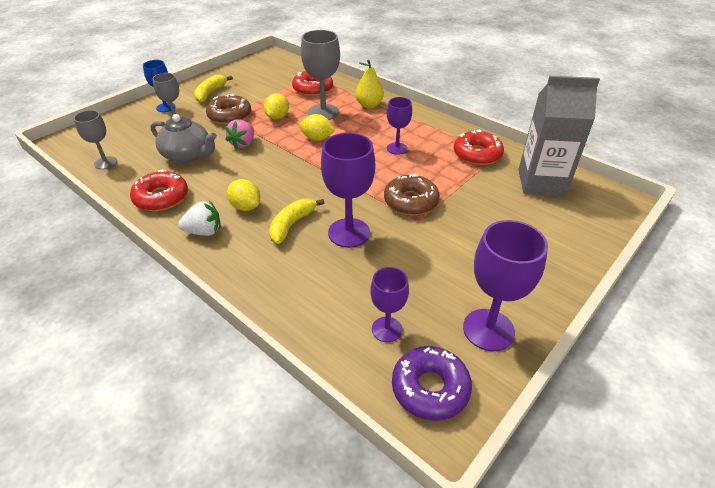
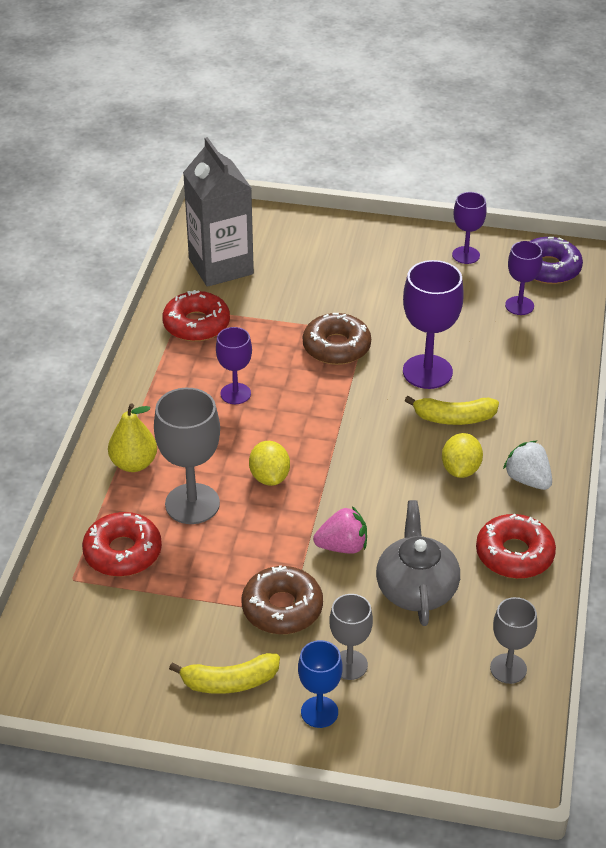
camera: 120 degrees left, 0 degrees up
yellow lemon [264,93,289,120] -> none
purple goblet [463,220,548,351] -> purple goblet [452,192,487,264], size x0.60

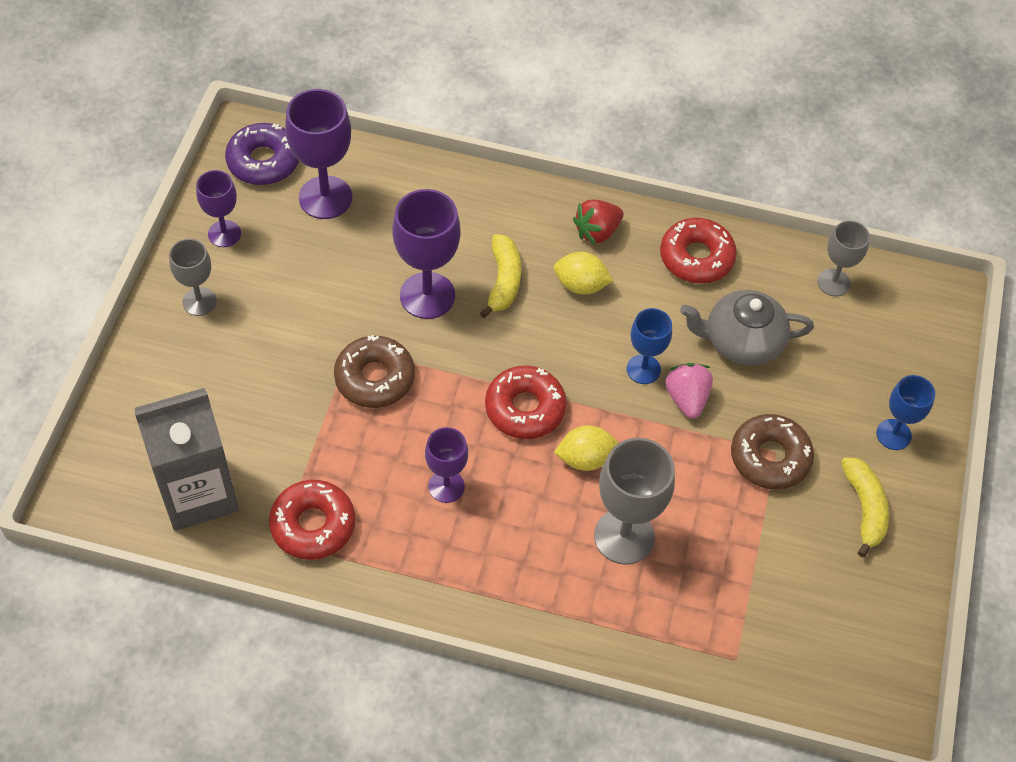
camera: 90 degrees left, 15 degrees up
red donut [82,512,162,577] -> red donut moved to [485,365,567,439]
yellow pear [108,403,157,472] -> none
grey goblet [329,594,373,680] -> grey goblet moved to [169,239,217,316]
white strawberry [503,440,552,490] -> red strawberry [573,200,623,245]
purple goblet [505,241,542,315] -> purple goblet [285,89,352,219], size x1.65
none -> blue goblet [627,308,672,384]

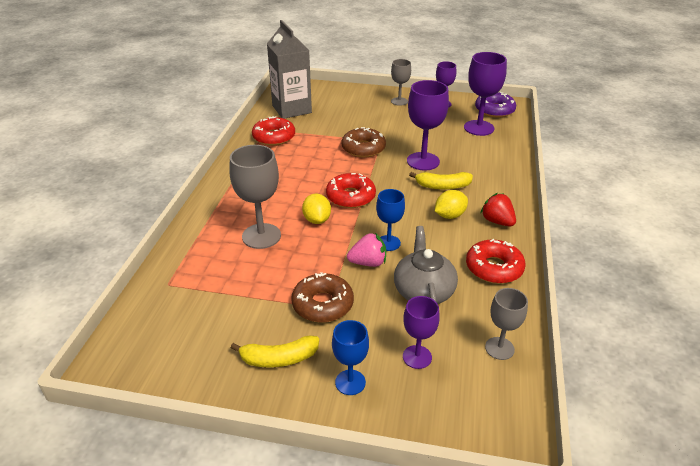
camera: 90 degrees right, 20 degrees down
purple goblet [425,427,468,503] -> purple goblet moved to [403,296,440,369]
yellow lemon [554,252,613,294] -> yellow lemon turned 45 degrees clockwise [435,190,468,219]

